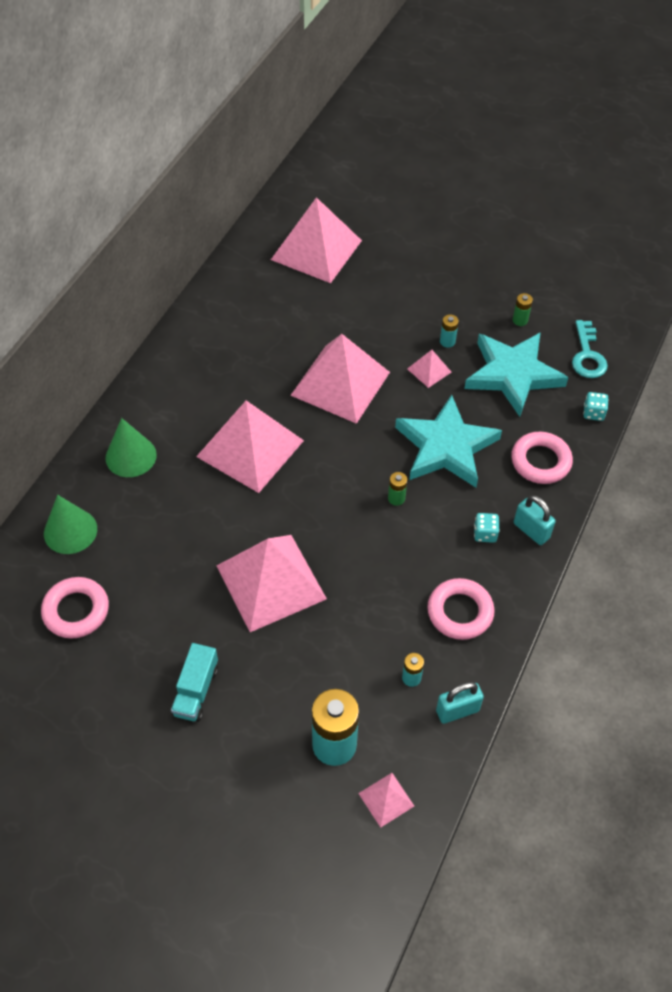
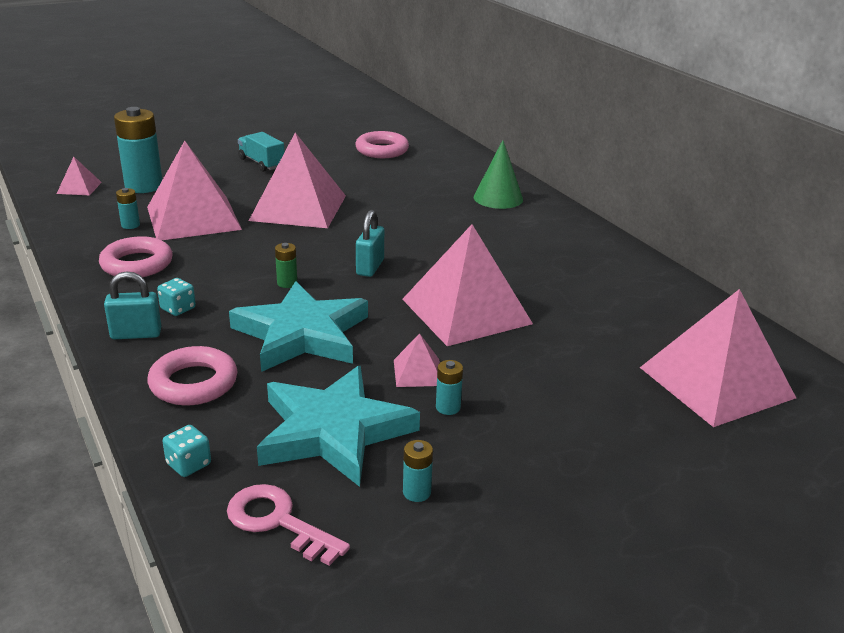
camera: 125 degrees right, 25 degrees down
green cone [44,495,97,554] -> none
pink pyramid [196,400,304,493] -> pink pyramid moved to [147,141,242,240]
turquoise padlock [436,682,484,724] -> turquoise padlock moved to [356,210,384,277]
green battery [513,293,533,326] -> turquoise battery [403,440,433,502]
turquoise key [572,320,608,378] -> pink key [227,484,350,566]

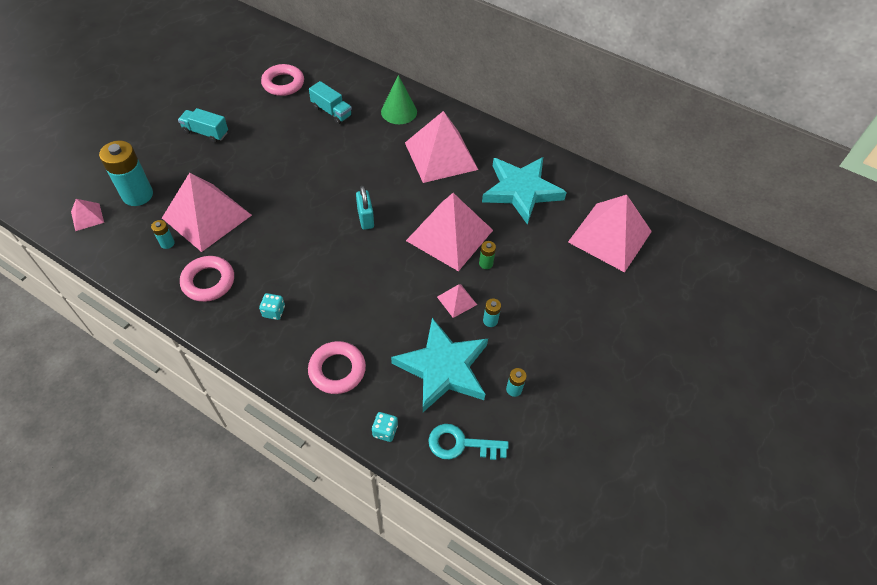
camera: 30 degrees left, 25 degrees up
turquoise padlock [104,271,161,339] -> none
pink key [227,484,350,566] -> turquoise key [428,424,509,460]
turquoise star [229,281,368,372] -> turquoise star moved to [482,157,567,225]
pink pyramid [249,132,346,228] -> pink pyramid moved to [405,111,478,183]
green battery [275,243,298,288] -> green battery moved to [479,241,496,269]
none -> turquoise truck [309,81,352,124]

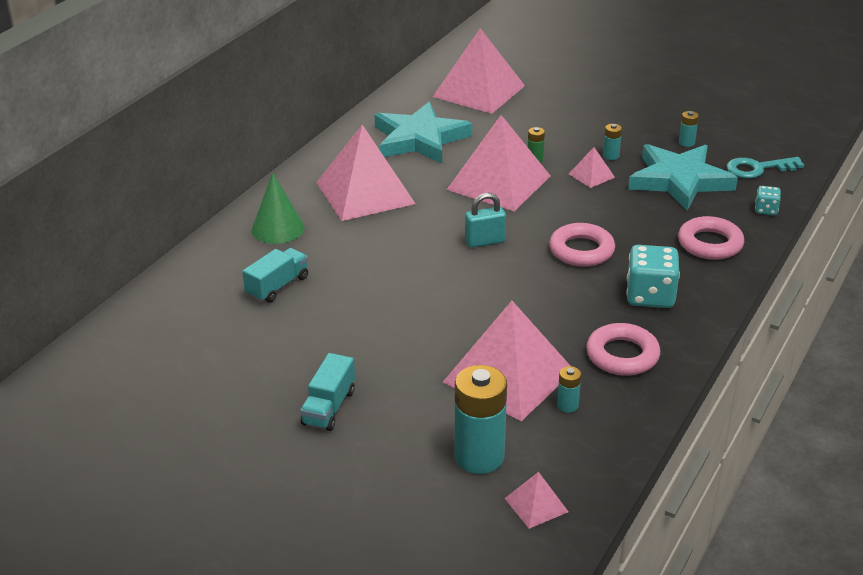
camera: 90 degrees left, 20 degrees down
turquoise dice [259,293,285,320] -> turquoise dice [626,245,680,308], size x1.94
pink ring [261,64,304,96] -> pink ring moved to [549,223,615,267]
turquoise key [428,424,509,460] -> turquoise key turned 75 degrees clockwise [727,157,804,178]

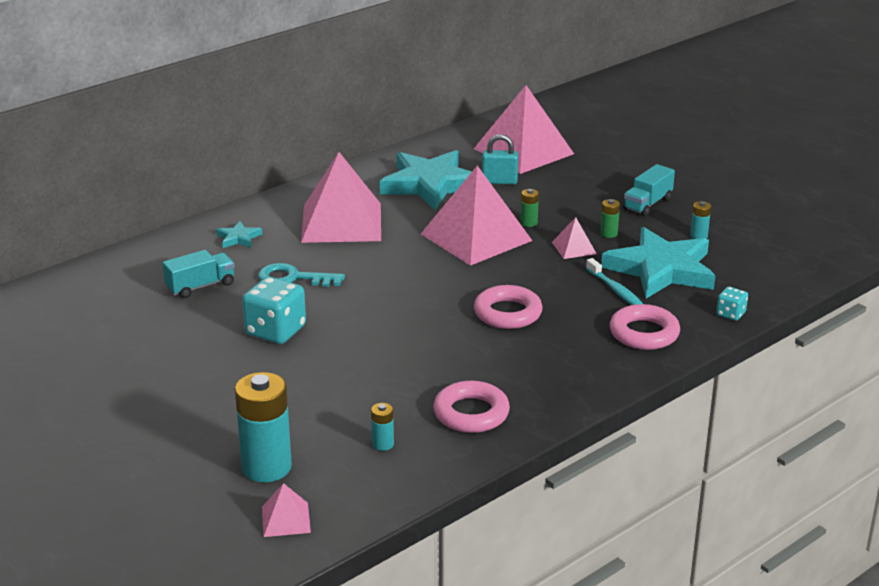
camera: 20 degrees right, 5 degrees down
green cone [252,173,305,244] -> turquoise star [216,221,262,248]
turquoise truck [300,353,355,431] -> turquoise truck moved to [623,164,675,216]
pink pyramid [443,301,570,421] -> none
turquoise padlock [465,193,506,248] -> turquoise padlock moved to [482,134,518,184]
turquoise battery [603,124,622,160] -> green battery [600,199,620,238]
turquoise dice [626,245,680,308] -> turquoise dice moved to [242,277,306,344]
turquoise key [727,157,804,178] -> turquoise key moved to [258,263,345,287]
none -> turquoise toothbrush [586,258,643,305]

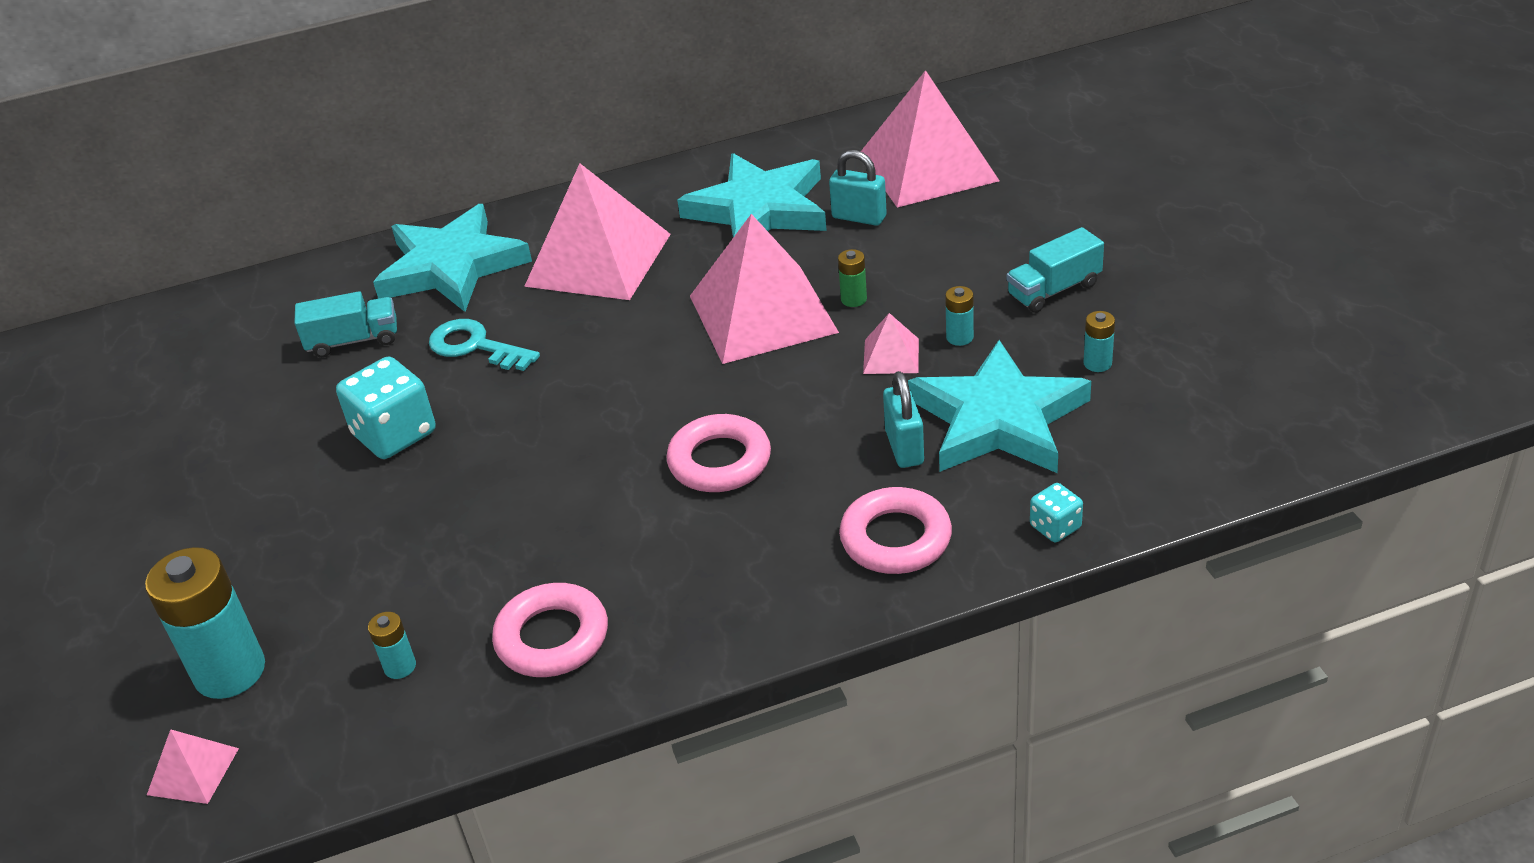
camera: 25 degrees right, 10 degrees up
turquoise star [216,221,262,248] -> turquoise star [373,204,532,312], size x2.40
turquoise toothbrush [586,258,643,305] -> turquoise padlock [883,371,924,468]
green battery [600,199,620,238] -> turquoise battery [945,286,974,346]

